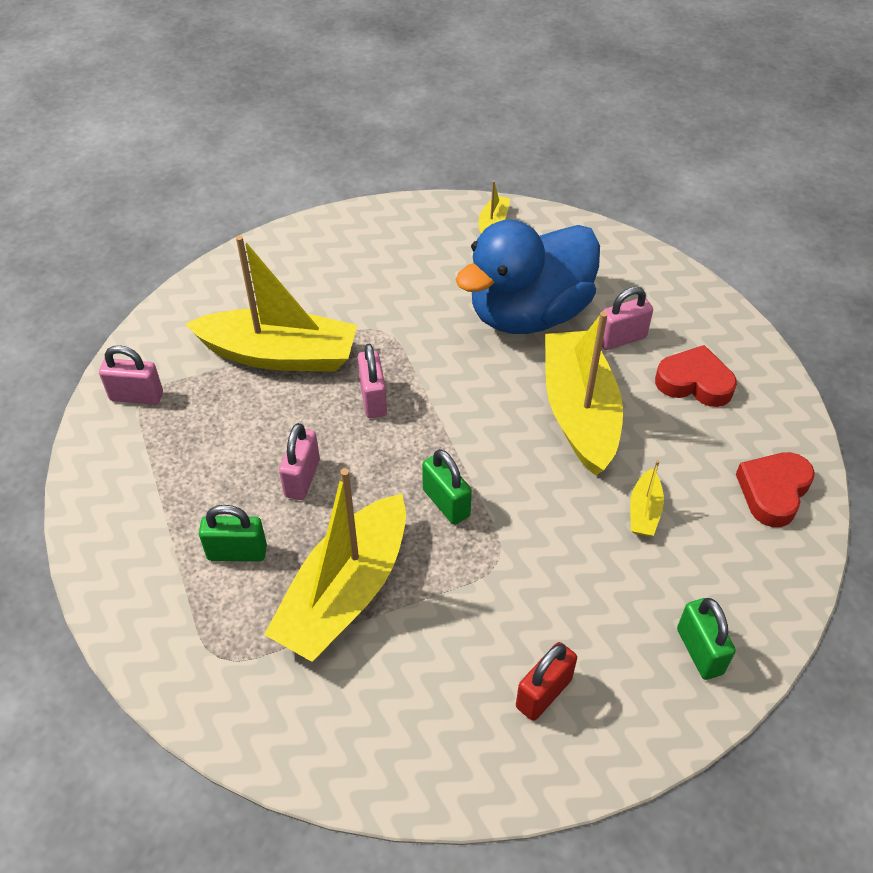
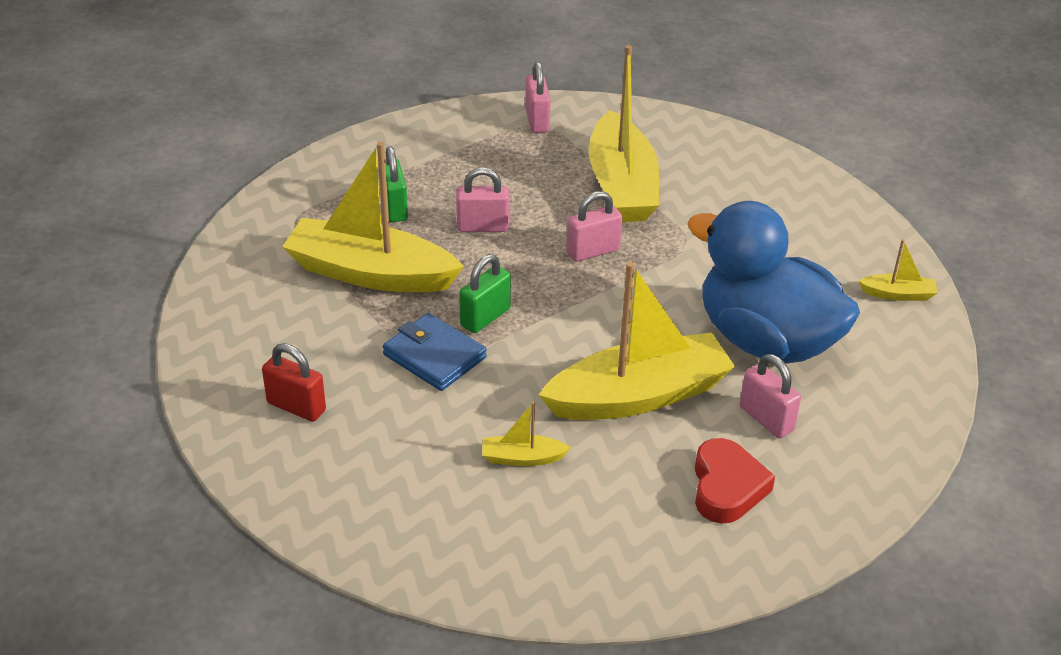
camera: 75 degrees right, 10 degrees down
green padlock [677,598,736,680] -> none
red heart [736,452,815,527] -> none
none -> blue wallet [383,313,487,391]

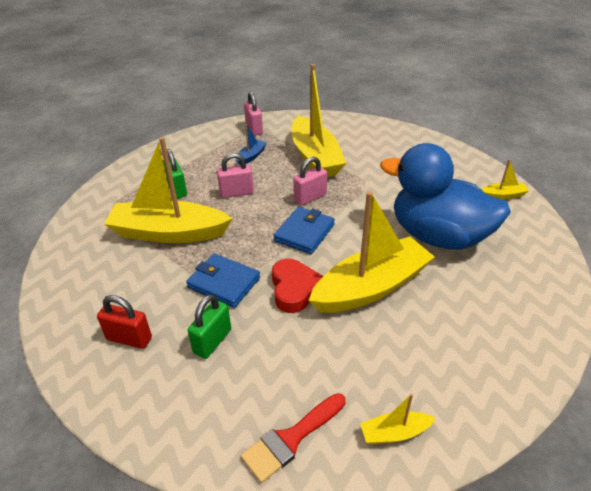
camera: 10 degrees left, 0 degrees up
green padlock [459,254,511,333] -> green padlock moved to [188,294,231,359]
yellow boat [482,402,571,466] -> yellow boat moved to [360,393,436,444]
red heart [695,438,775,524] -> red heart moved to [272,258,323,313]
pink padlock [740,354,801,438] -> none
none -> blue boat [237,124,267,165]
none -> red brush [241,393,346,483]
none -> blue wallet [273,207,335,254]

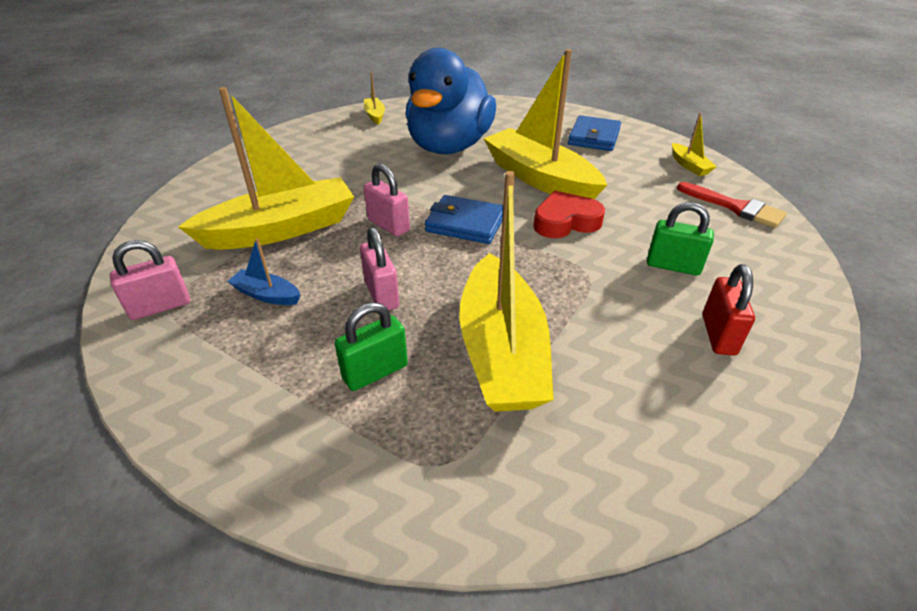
camera: 100 degrees left, 0 degrees up
blue wallet [186,253,260,308] -> blue wallet moved to [568,115,621,151]

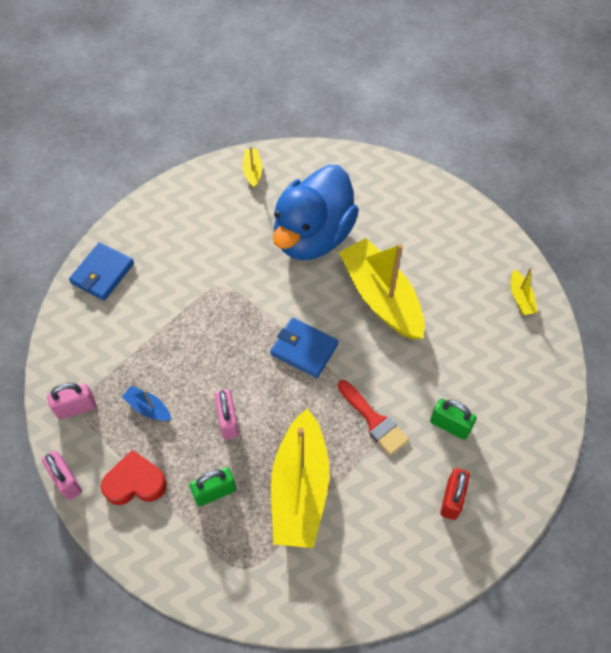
camera: 10 degrees right, 20 degrees up
yellow boat [178,87,354,250] -> none
pink padlock [364,164,410,237] -> pink padlock moved to [42,450,82,500]
red heart [533,191,605,238] -> red heart moved to [101,450,167,505]
blue wallet [568,115,621,151] -> blue wallet moved to [69,242,134,301]
red brush [677,182,787,228] -> red brush moved to [338,380,409,455]

